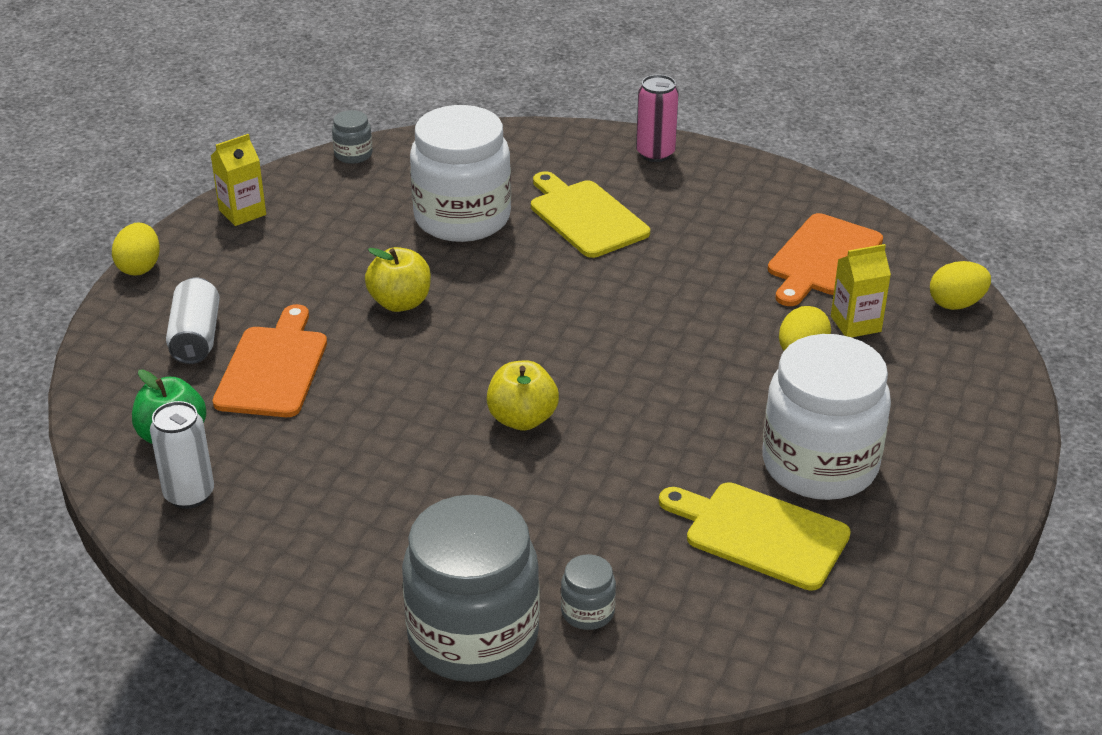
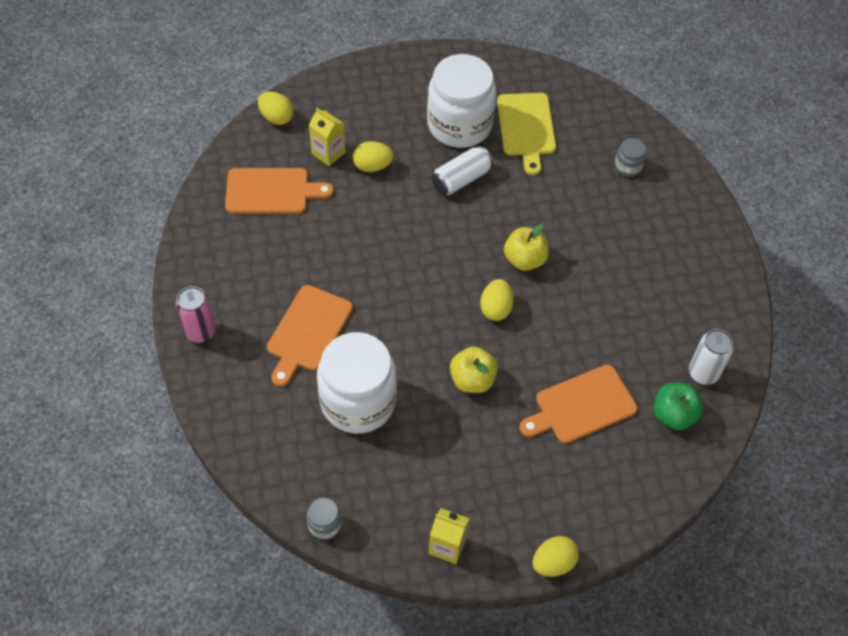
camera: 125 degrees left, 20 degrees up
white can [166,277,220,364] -> white can moved to [432,146,493,195]
grey jar [402,495,540,682] -> none
yellow cutting board [531,171,650,258] -> orange cutting board [267,285,353,387]
none -> yellow egg [480,279,514,321]

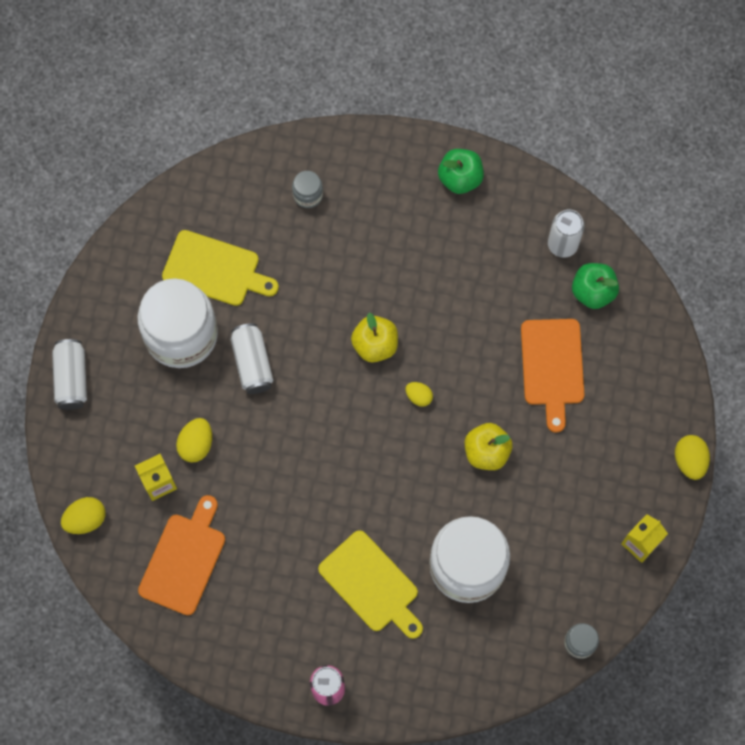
camera: 65 degrees left, 15 degrees up
orange cutting board [267,285,353,387] -> yellow cutting board [318,530,423,639]
yellow egg [480,279,514,321] -> yellow egg [405,382,433,407], size x0.65
none -> white can [52,339,87,410]
none -> green apple [438,149,484,194]

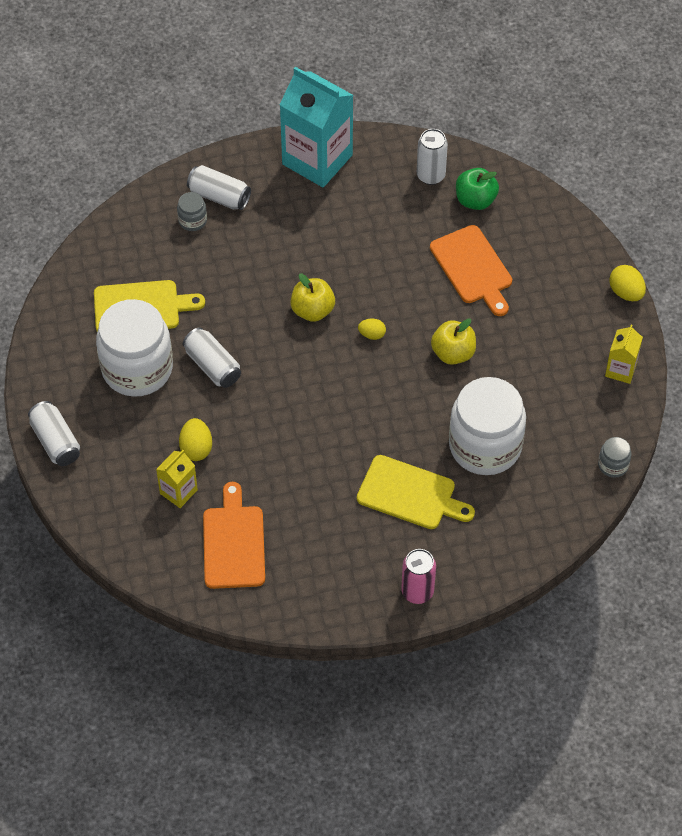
camera: 25 degrees left, 15 degrees down
yellow egg [61,497,105,534] -> none
green apple [438,149,484,194] -> turquoise carton [280,67,353,187]
none -> white can [187,165,251,210]

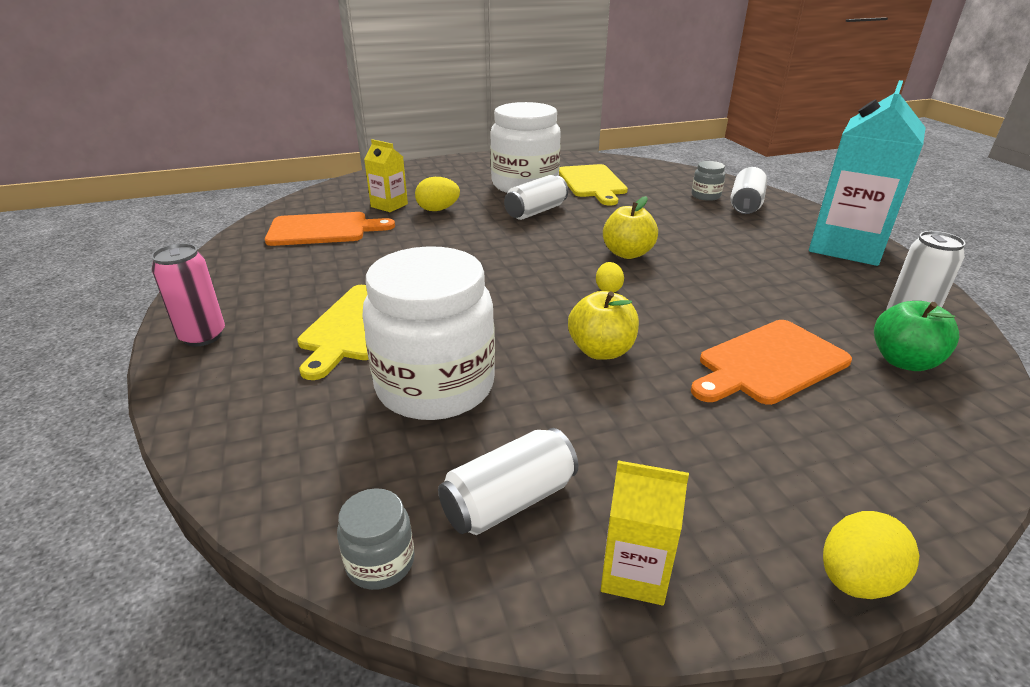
camera: 85 degrees right, 25 degrees down
white can [28,401,80,466] -> white can moved to [438,428,579,535]

